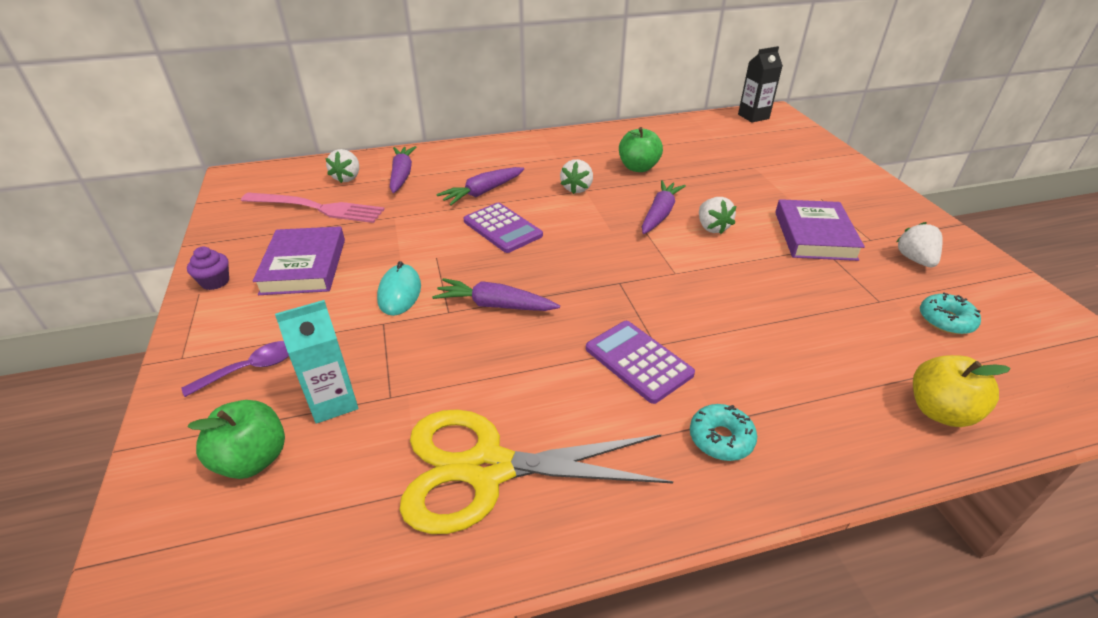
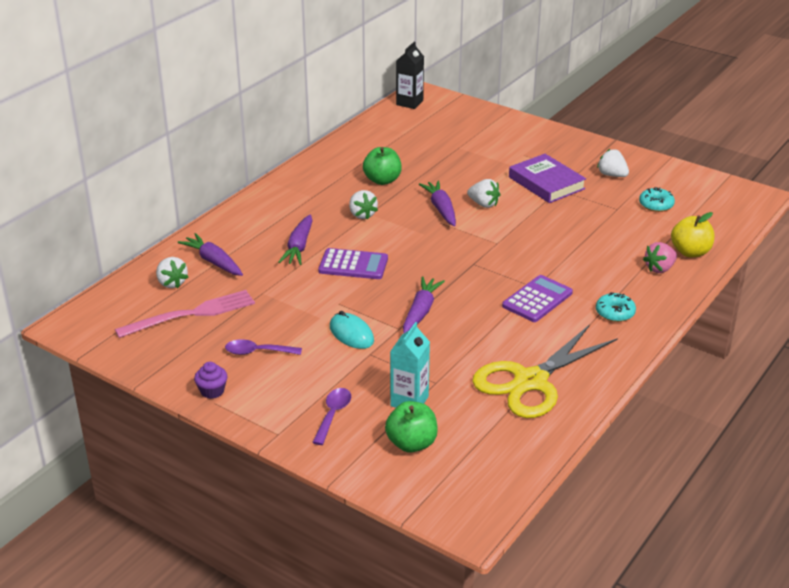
camera: 40 degrees left, 5 degrees down
purple book [252,226,345,295] -> purple spoon [225,339,302,355]
purple carrot [432,278,560,311] -> purple carrot turned 135 degrees clockwise [403,276,445,333]
purple calculator [586,321,695,404] -> purple calculator turned 120 degrees clockwise [502,275,573,322]
none -> pink strawberry [643,242,677,273]

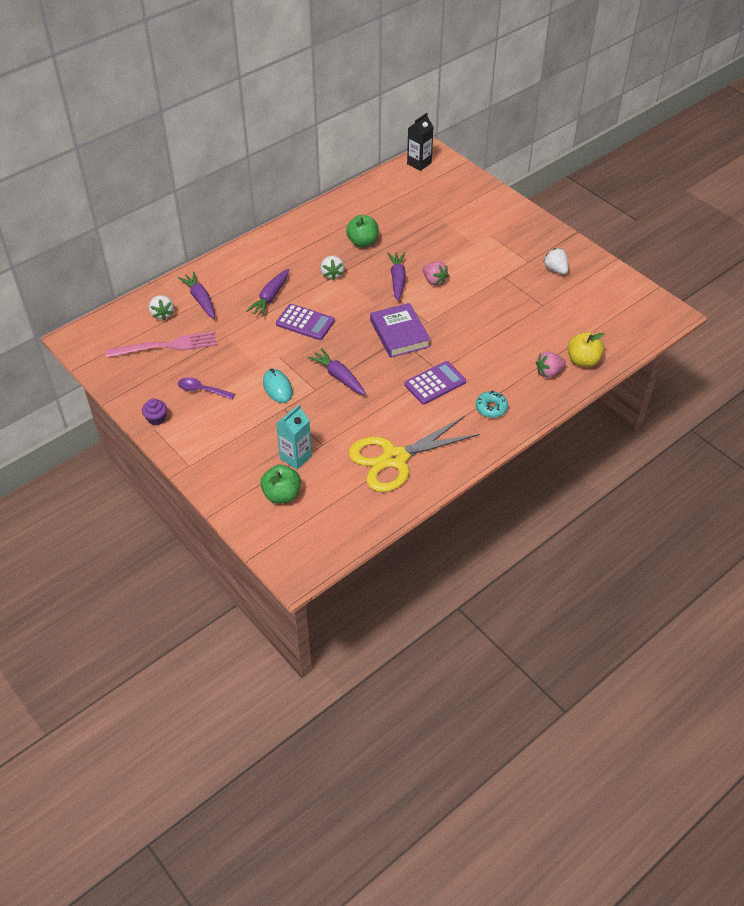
camera: 15 degrees right, 15 degrees up
purple spoon [312,388,351,445] -> none
purple carrot [403,276,445,333] -> purple carrot turned 75 degrees counterclockwise [308,348,366,396]
white strawberry [467,179,501,208] -> pink strawberry [423,262,449,286]
purple book [509,154,586,203] -> purple book moved to [370,303,431,358]
turquoise donut [639,187,675,212] -> none

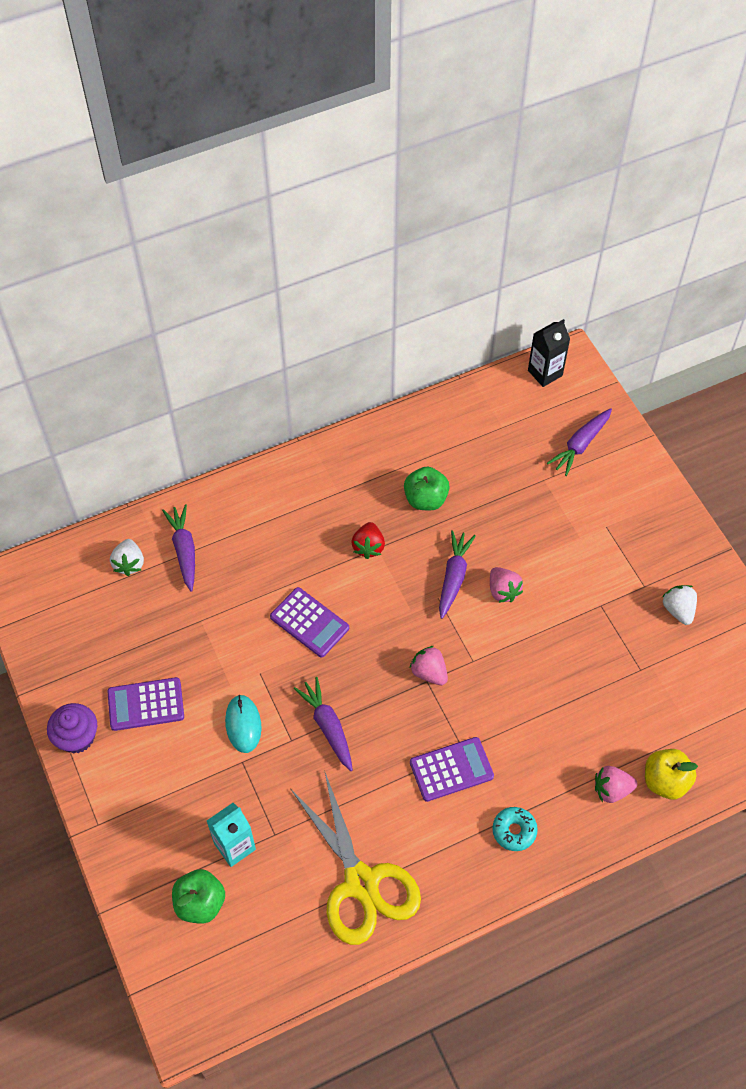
camera: 15 degrees right, 10 degrees up
pink fork [106,331,217,358] -> none
purple cupcake [142,398,167,425] -> purple cupcake [47,703,97,753], size x1.51
purple spoon [178,377,235,399] -> purple calculator [107,677,184,731]
purple carrot [246,269,289,317] -> purple carrot moved to [547,408,612,476]
white strawberry [320,256,344,280] -> red strawberry [351,522,385,559]
yellow scissors [349,416,480,492] -> yellow scissors turned 105 degrees counterclockwise [290,773,421,945]
purple book [370,303,431,358] -> pink strawberry [410,646,448,685]

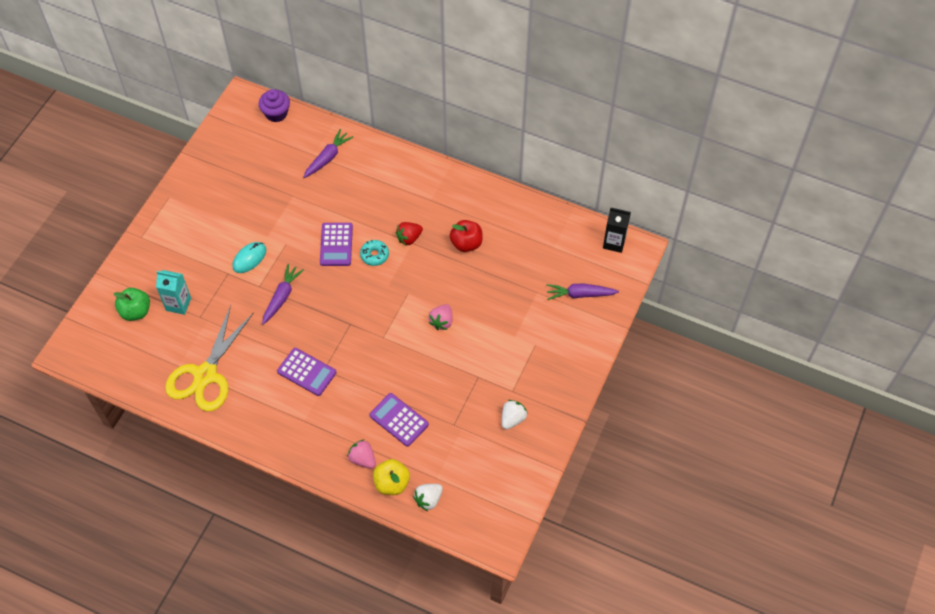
camera: 50 degrees right, 0 degrees up
purple cupcake [47,703,97,753] -> purple cupcake moved to [259,89,290,122]
purple calculator [107,677,184,731] -> purple calculator moved to [369,393,429,447]
white strawberry [110,539,144,576] -> white strawberry moved to [413,484,443,511]
green apple [404,466,450,511] -> red apple [450,220,483,252]
pink strawberry [410,646,448,685] -> none
purple carrot [439,530,476,619] -> none
turquoise donut [492,807,538,851] -> turquoise donut moved to [360,240,389,266]

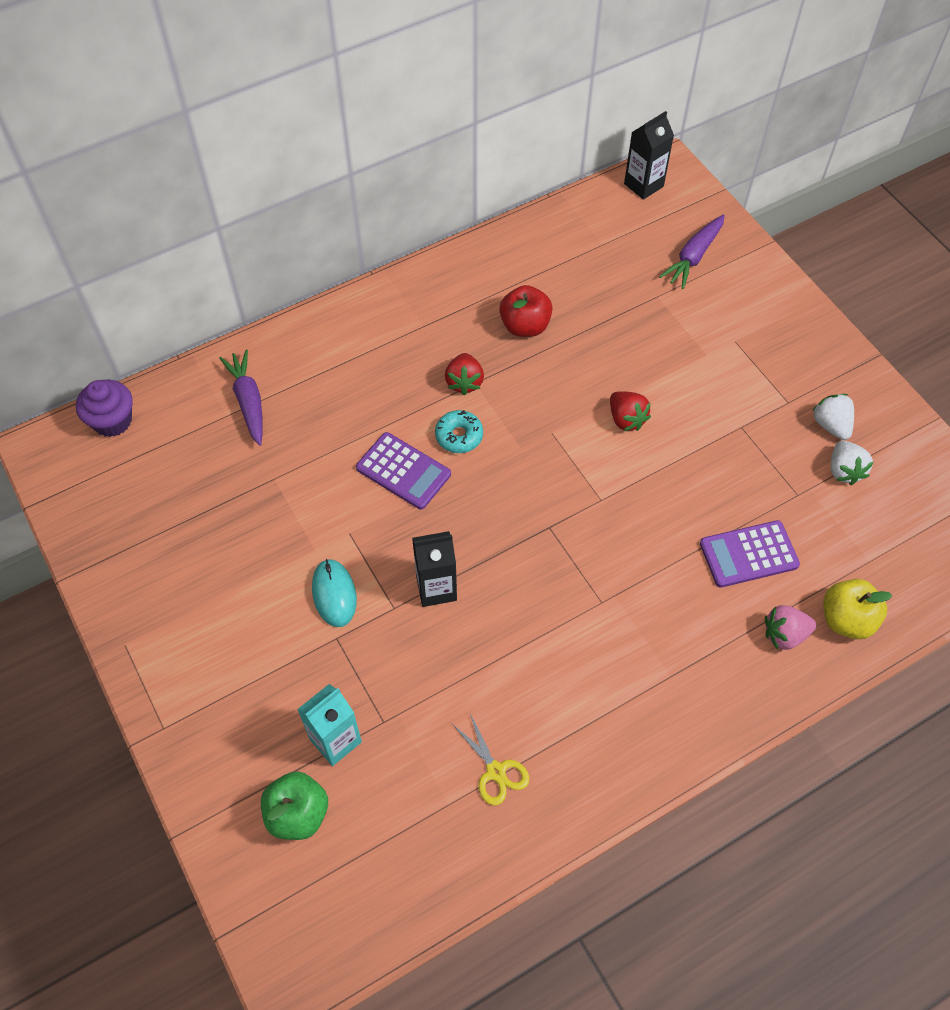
camera: 55 degrees left, 0 degrees up
yellow scissors [165,305,254,411] -> yellow scissors [452,711,529,806], size x0.44
purple carrot [262,264,304,325] -> black carton [412,531,457,607]
purple calculator [277,348,336,396] -> none
white strawberry [413,484,443,511] -> white strawberry moved to [831,441,873,485]
pink strawberry [428,304,453,330] -> red strawberry [610,391,651,431]

